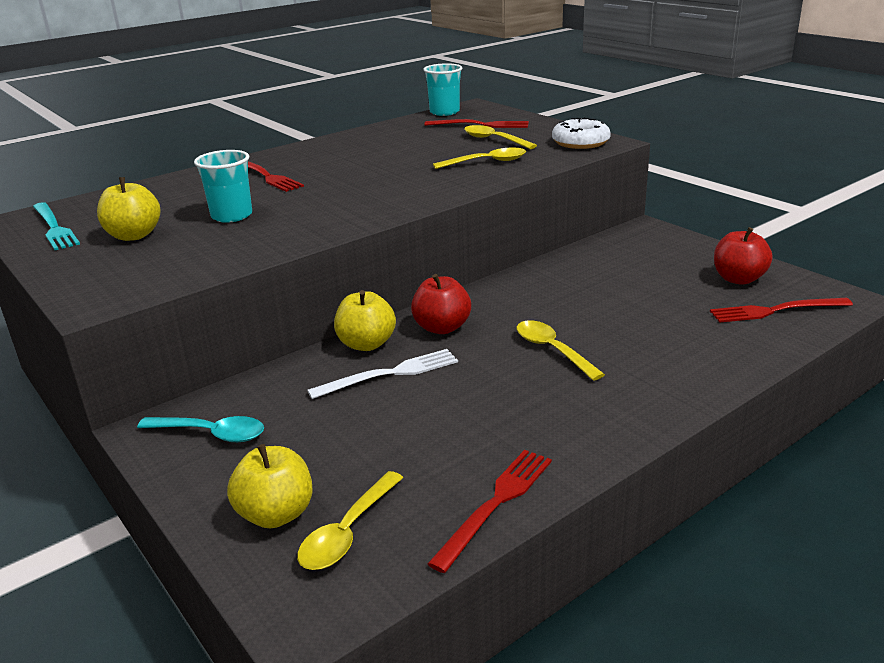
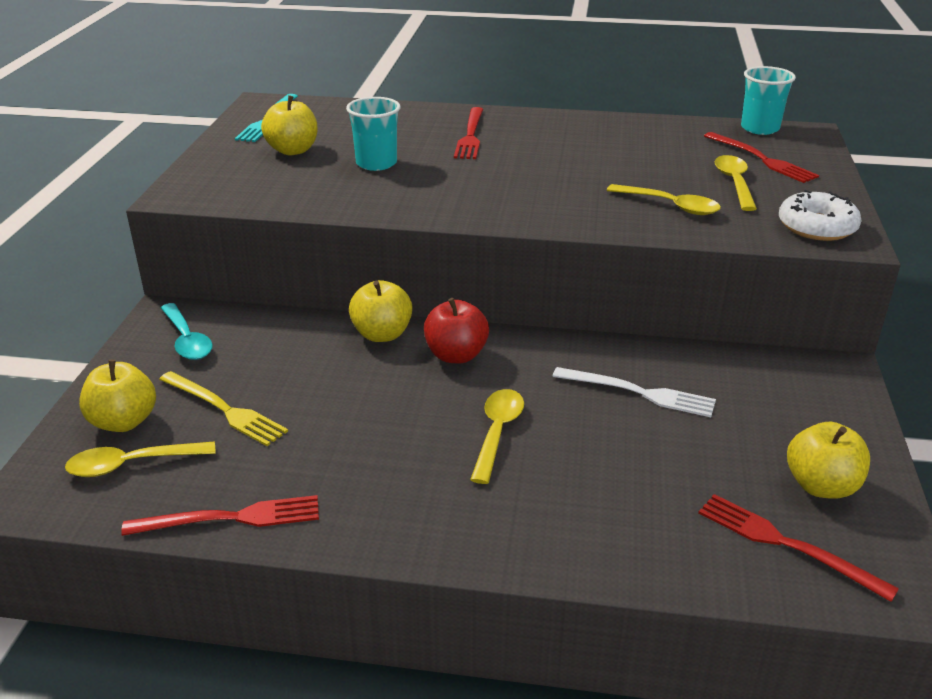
camera: 45 degrees right, 5 degrees up
white fork [307,349,458,399] -> white fork moved to [552,367,716,417]
red apple [714,227,773,285] -> yellow apple [787,422,870,499]
none -> yellow fork [159,371,288,446]

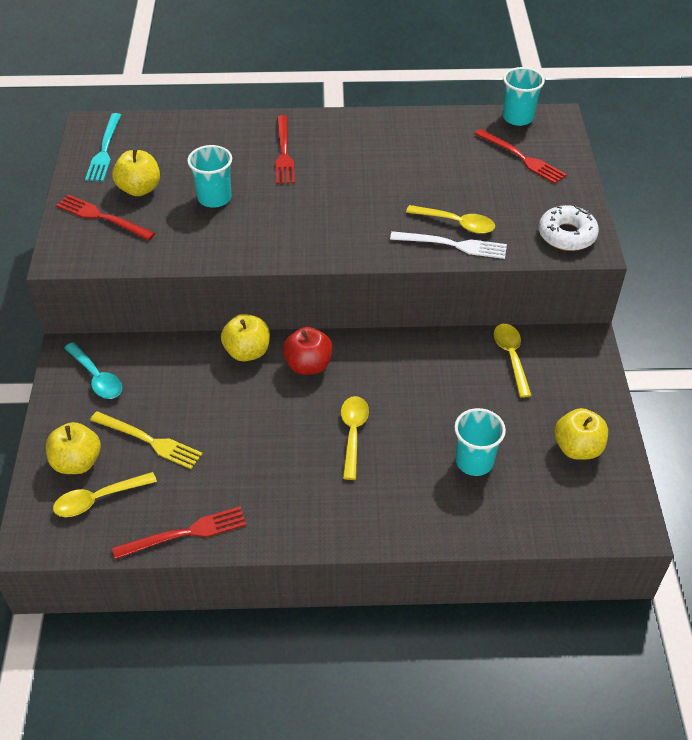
camera: 10 degrees left, 15 degrees up
white fork [552,367,716,417] -> white fork moved to [390,231,507,259]
red fork [698,494,899,602] -> red fork moved to [56,194,155,240]
yellow spoon [714,155,757,211] -> yellow spoon moved to [494,324,532,398]
none -> turquoise cup [454,408,506,476]

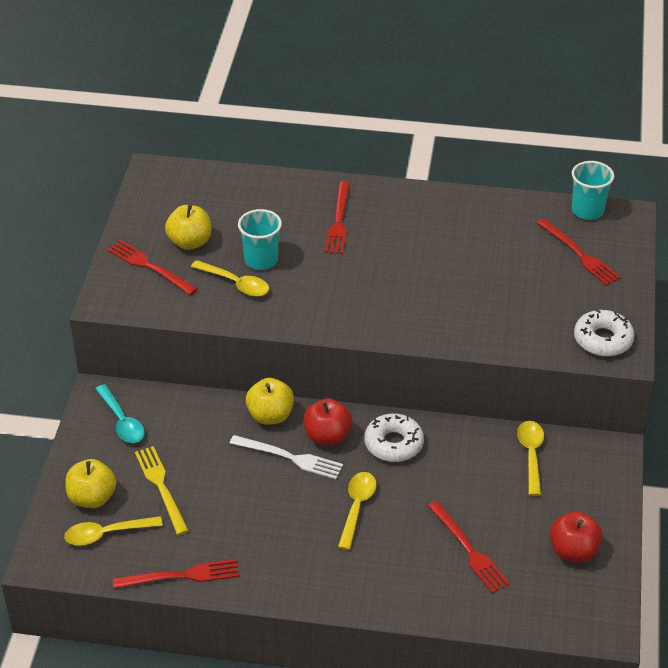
camera: 10 degrees right, 5 degrees down
turquoise fork [85,113,121,181] -> none
yellow fork [90,411,203,469] -> yellow fork turned 150 degrees counterclockwise [135,446,189,535]
white fork [390,231,507,259] -> white fork moved to [229,435,343,479]
yellow spoon [406,205,495,234] -> yellow spoon moved to [191,260,269,297]
turquoise cup [454,408,506,476] -> red fork [428,501,510,593]
yellow apple [554,408,608,460] -> red apple [550,511,603,562]
none -> white donut [364,414,424,462]

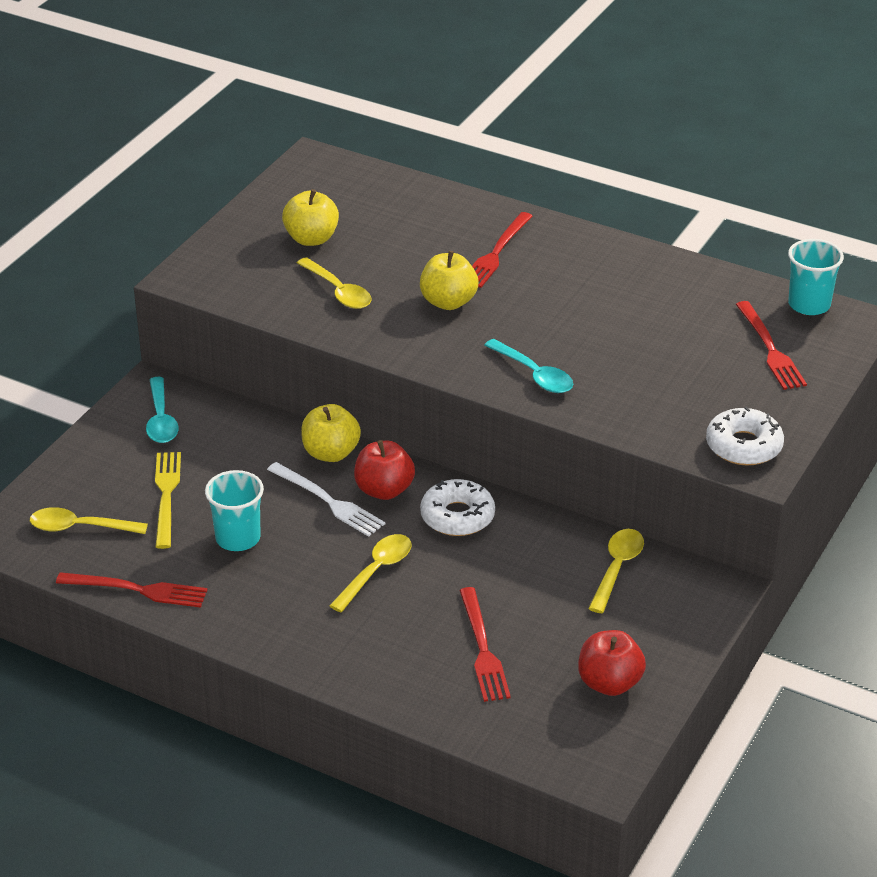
camera: 20 degrees right, 5 degrees down
yellow apple [65,459,116,508] -> yellow apple moved to [420,251,478,310]
red fork [107,240,197,295] -> none
turquoise cup [238,209,282,270] -> turquoise cup moved to [205,470,264,551]
none -> turquoise spoon [484,339,573,393]

